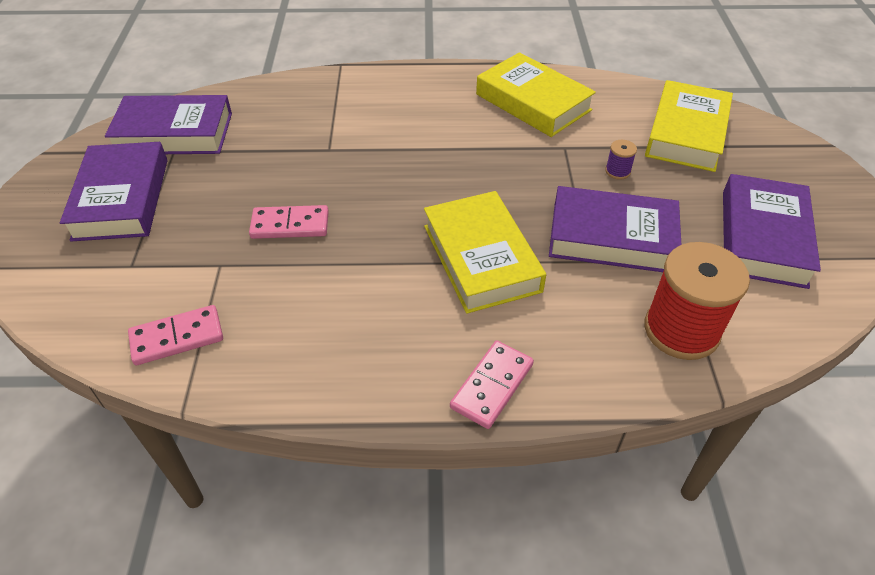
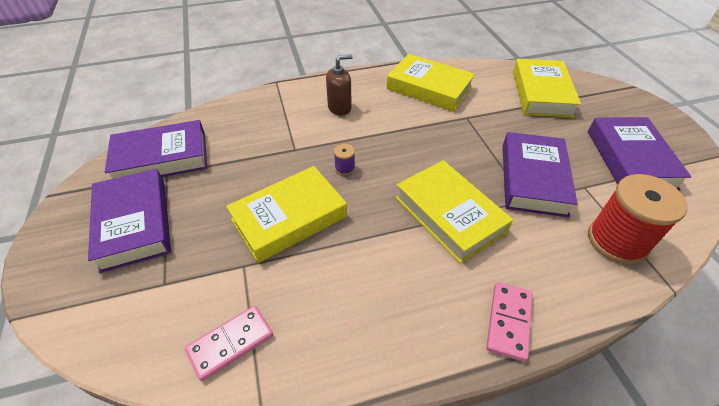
camera: 15 degrees left, 0 degrees up
pink domino [249,205,329,239] -> yellow book [226,166,347,263]
purple book [549,186,681,272] -> purple book turned 75 degrees counterclockwise [502,132,578,218]
purple spool [605,140,637,180] -> purple spool moved to [334,144,355,176]
none -> brown soap dispenser [326,55,353,115]

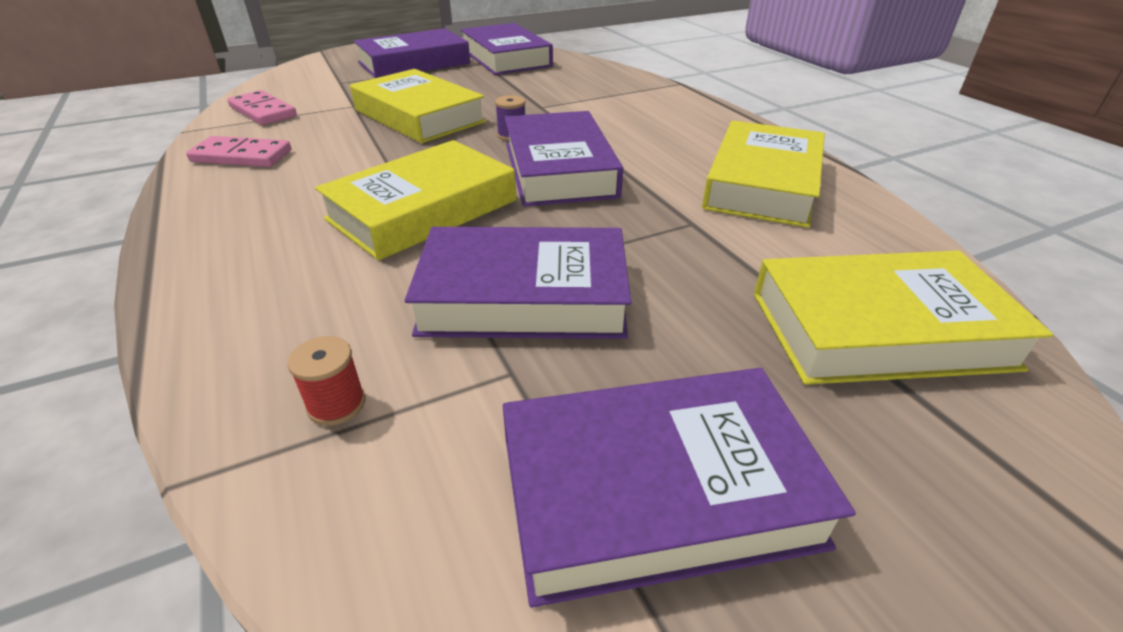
camera: 80 degrees right, 10 degrees down
brown soap dispenser [326,55,353,115] -> none
pink domino [486,282,532,362] -> pink domino moved to [186,136,291,167]
red spool [588,174,688,264] -> red spool [287,336,365,426], size x0.42
none -> purple book [504,111,623,207]

